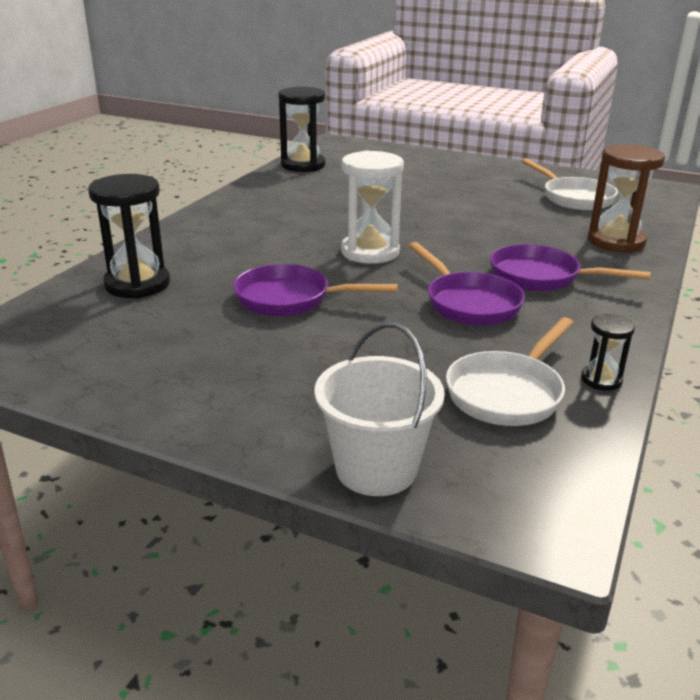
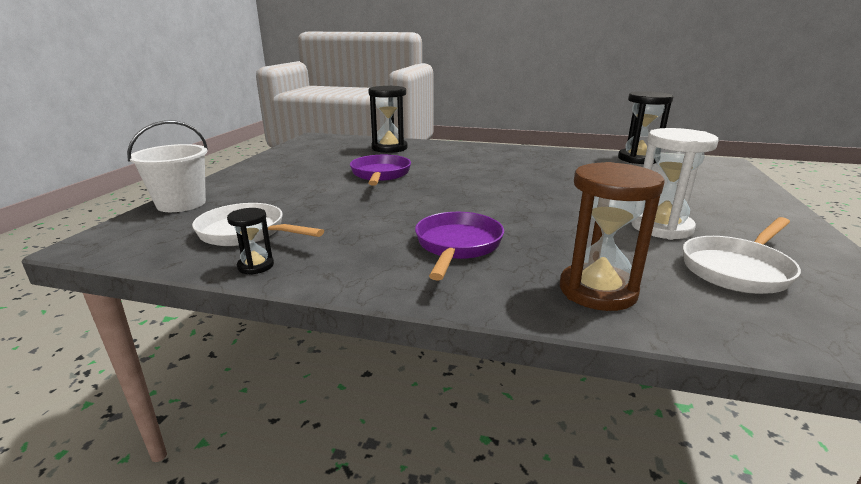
camera: 80 degrees right, 5 degrees down
white hourglass [341,150,404,264] -> white hourglass moved to [631,128,719,240]
purple pan [409,242,525,326] -> none

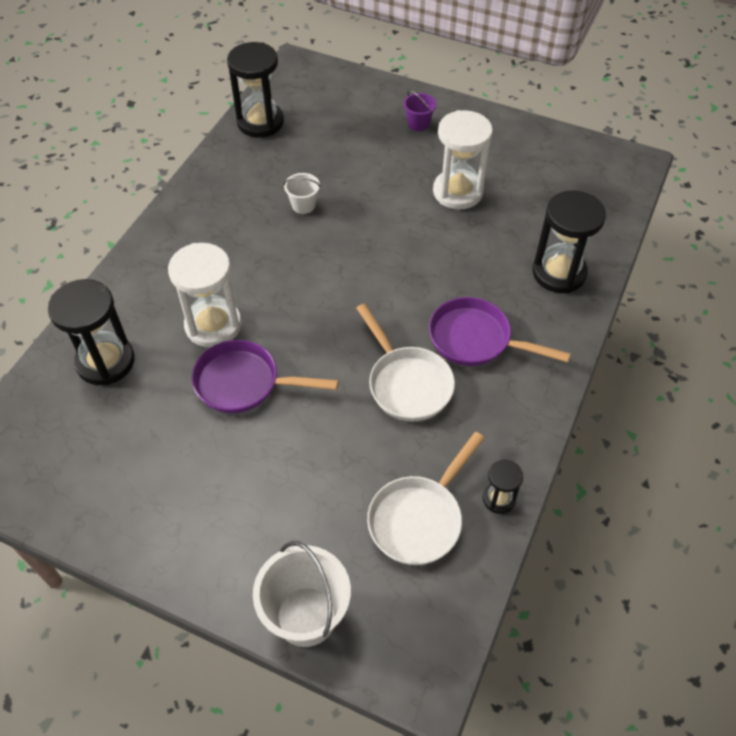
camera: 80 degrees left, 30 degrees up
brown hourglass [560,162,665,311] -> black hourglass [532,190,606,293]
white pan [683,217,801,294] -> white pan moved to [356,303,455,422]
none -> white hourglass [168,243,242,348]
none -> white bucket [283,173,321,214]
none -> purple bucket [403,90,437,131]

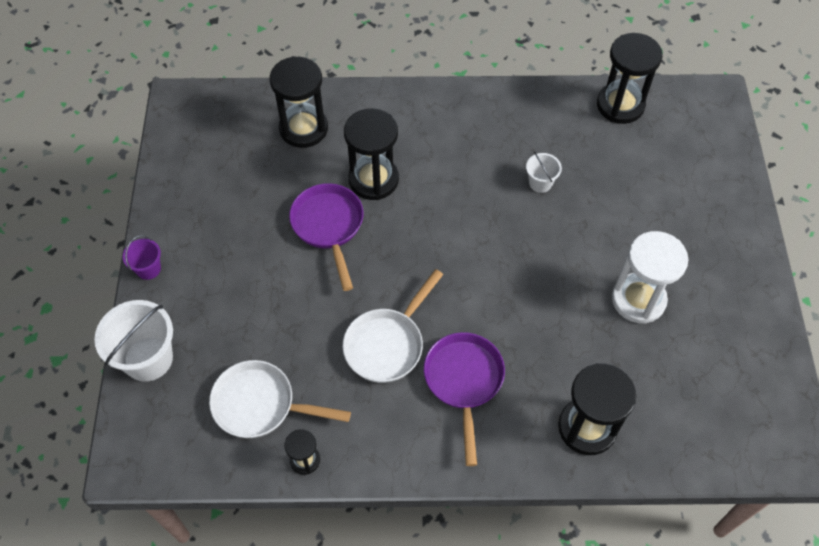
camera: 65 degrees right, 5 degrees up
white hourglass [168,243,242,348] -> black hourglass [344,108,399,200]
purple bucket [403,90,437,131] -> purple bucket moved to [123,235,161,280]

